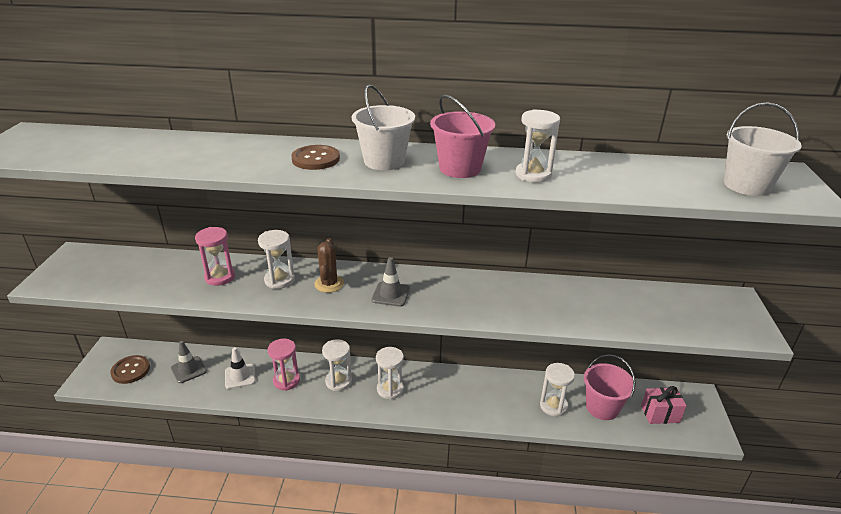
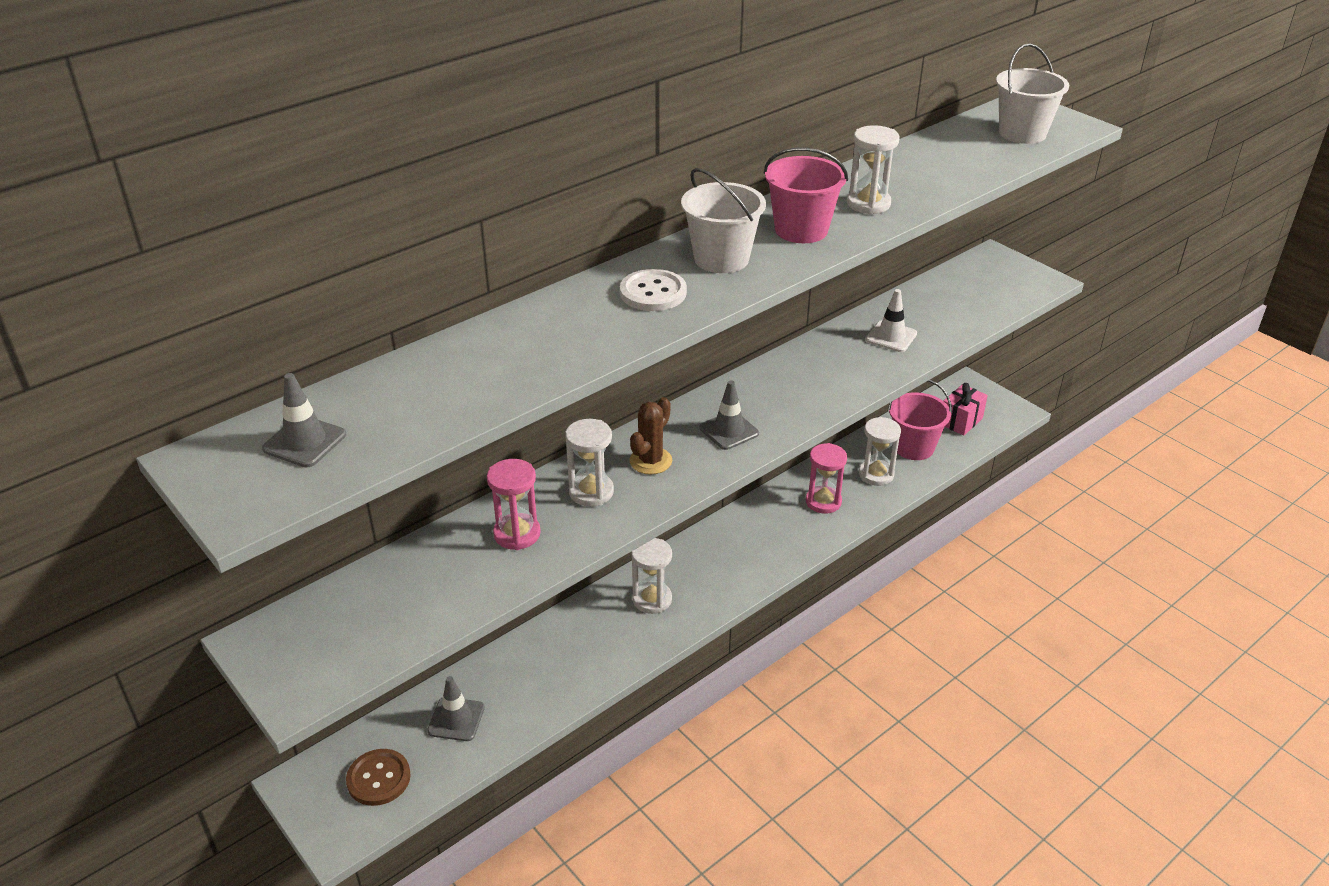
camera: 45 degrees left, 5 degrees up
white traffic cone [225,347,256,389] -> white traffic cone moved to [866,289,917,352]
pink hourglass [268,339,300,391] -> pink hourglass moved to [806,443,847,513]
brown button [291,145,340,170] -> white button [620,269,687,311]
brown cactus [314,238,344,293] -> brown cactus turned 75 degrees clockwise [629,397,672,475]
white hourglass [376,347,404,400] -> none
none -> grey traffic cone [262,373,346,467]

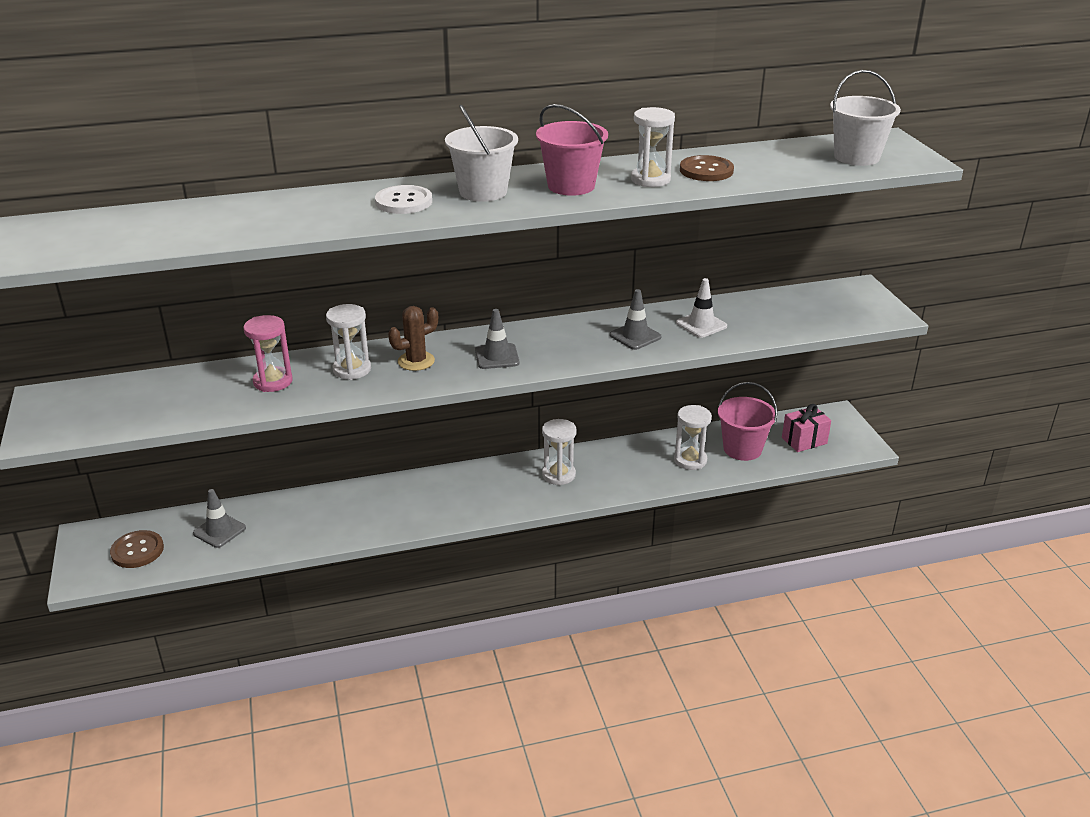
camera: 25 degrees right, 5 degrees down
grey traffic cone [262,373,346,467] -> grey traffic cone moved to [610,289,662,350]
white hourglass [632,538,672,614] -> white hourglass moved to [542,419,577,485]
pink hourglass [806,443,847,513] -> none
none -> brown button [680,155,734,181]

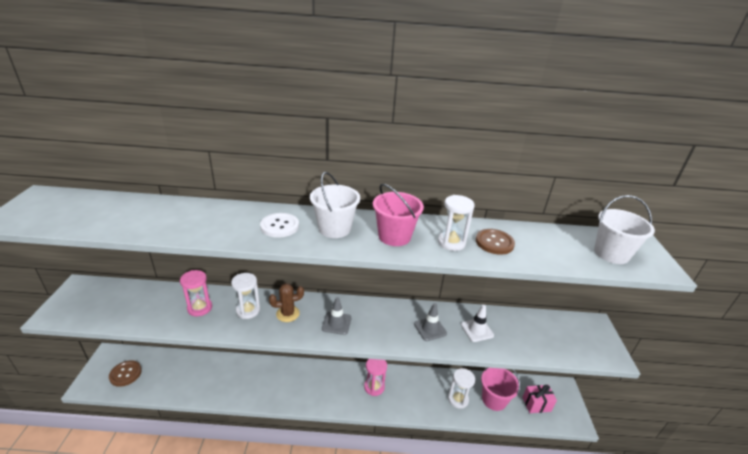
camera: 15 degrees right, 0 degrees up
grey traffic cone [193,489,246,548] -> none
white hourglass [542,419,577,485] -> pink hourglass [364,359,387,396]

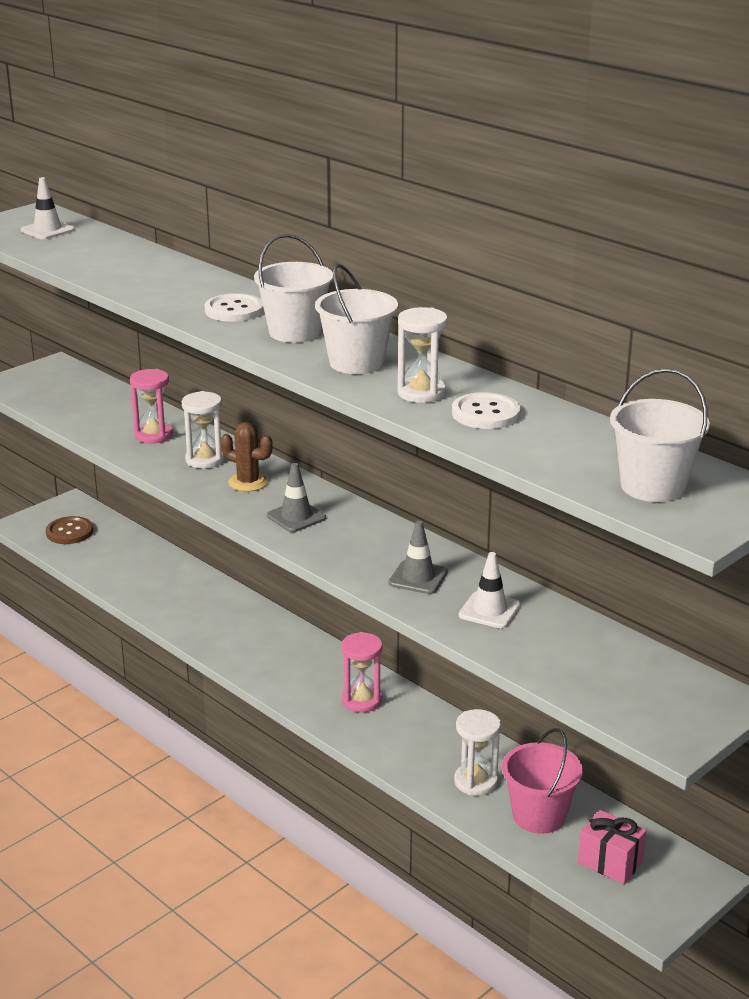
camera: 45 degrees right, 5 degrees down
pink bucket [373,184,424,246] -> white bucket [315,264,398,374]
brown button [476,229,515,255] -> white button [452,392,521,429]
none -> white traffic cone [21,177,75,240]

